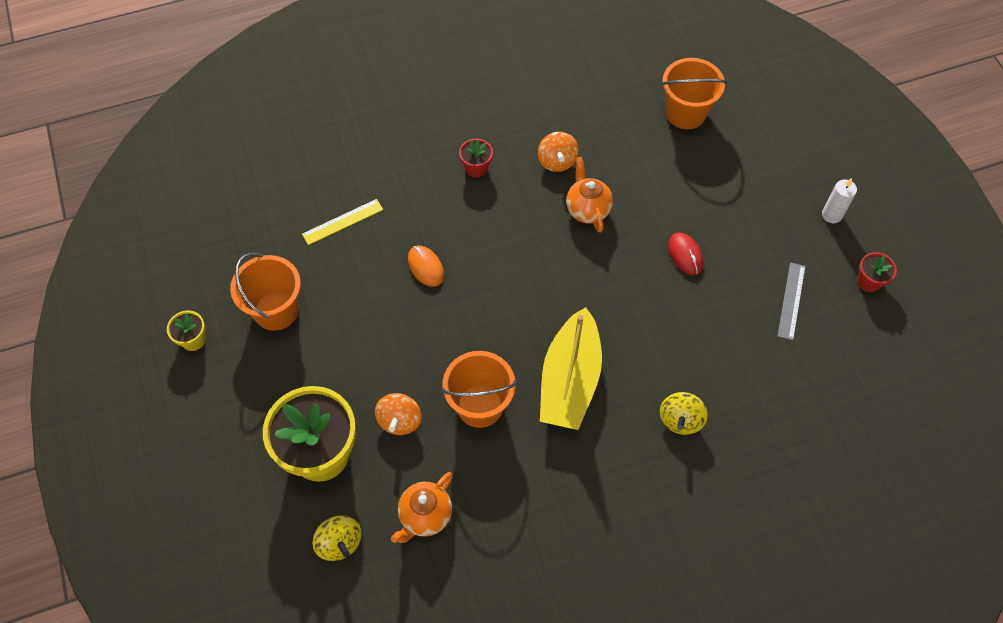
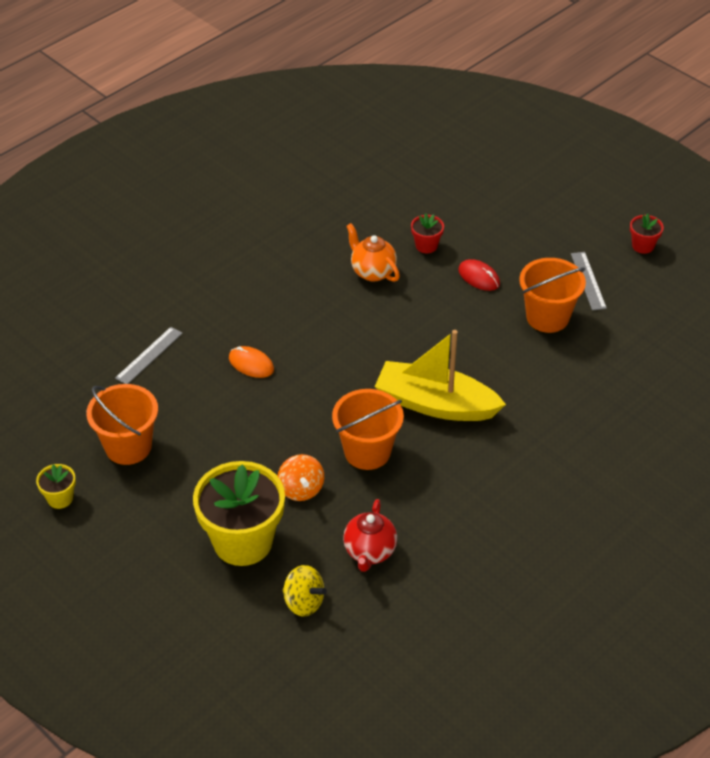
camera: 25 degrees left, 15 degrees down
yellow ruler [302,199,383,245] -> grey ruler [115,327,183,384]
orange teapot [391,472,453,543] -> red teapot [343,499,397,572]
red flower pot [459,139,493,177] -> red flower pot moved to [411,213,444,253]
orange spinning top [538,132,579,172] -> none
yellow boat [540,307,602,430] -> yellow boat turned 120 degrees clockwise [375,330,506,421]
yellow spinning top [660,392,708,435] -> none
orange bucket [661,58,727,129] -> orange bucket moved to [519,258,586,333]
white candle [822,178,857,223] -> none

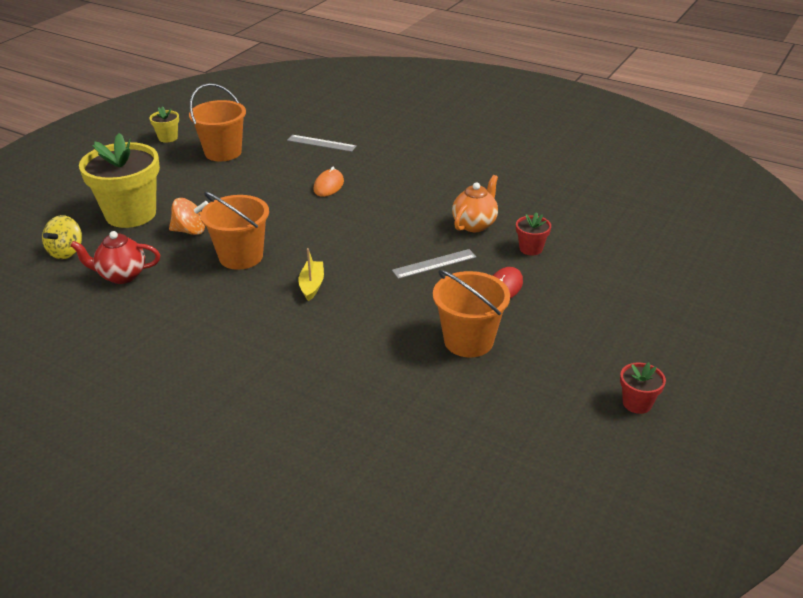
camera: 75 degrees right, 10 degrees down
orange spinning top [278,454,324,501] -> orange spinning top turned 150 degrees counterclockwise [169,198,208,235]
yellow boat [375,330,506,421] -> yellow boat [298,248,324,301], size x0.44
grey ruler [571,252,607,310] -> grey ruler moved to [392,249,476,279]

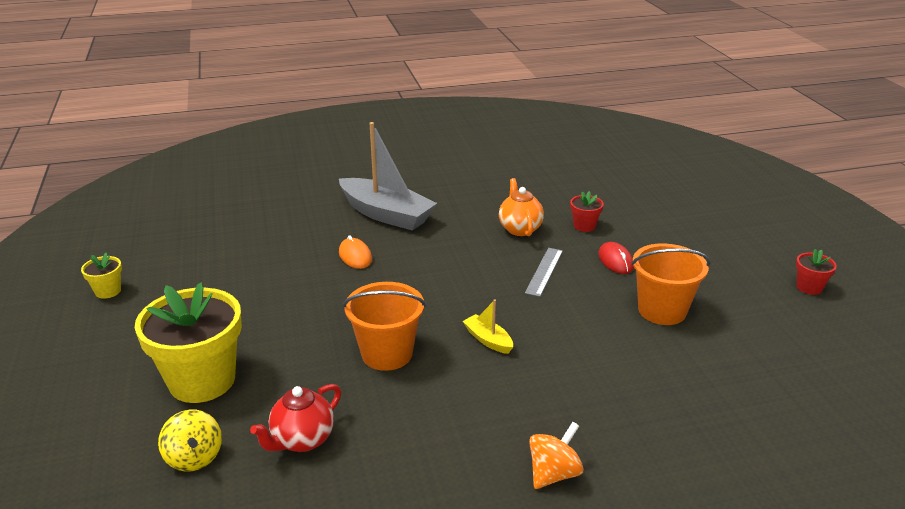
camera: 45 degrees left, 5 degrees down
orange spinning top [169,198,208,235] -> orange spinning top moved to [529,422,584,489]
orange bucket [189,83,246,161] -> none
grey ruler [287,135,356,152] -> none
none -> grey boat [339,122,437,231]

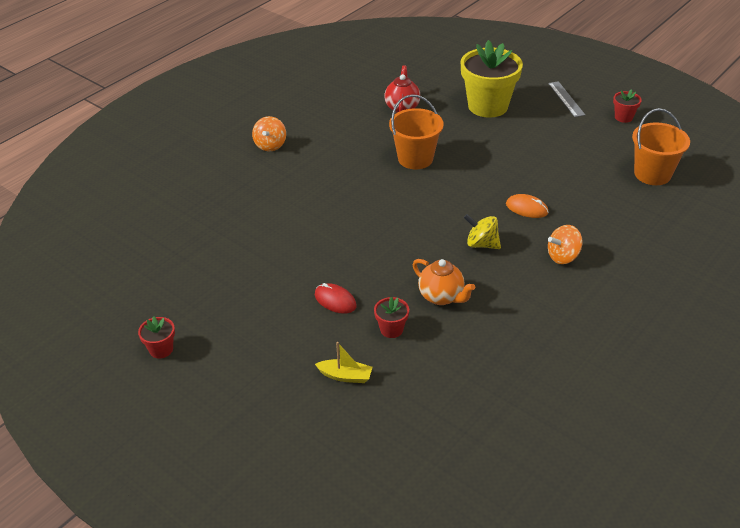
camera: 145 degrees right, 10 degrees up
yellow flower pot [81,253,122,299] -> red flower pot [613,89,642,123]
yellow spinning top [158,410,222,471] -> yellow spinning top moved to [464,214,501,249]
grey boat [339,122,437,231] -> orange spinning top [548,225,582,264]
yellow boat [463,299,513,354] -> yellow boat moved to [315,342,372,383]
grey ruler [525,248,563,297] -> grey ruler moved to [548,81,585,117]
orange bucket [631,243,711,325] -> orange bucket moved to [632,108,690,185]

